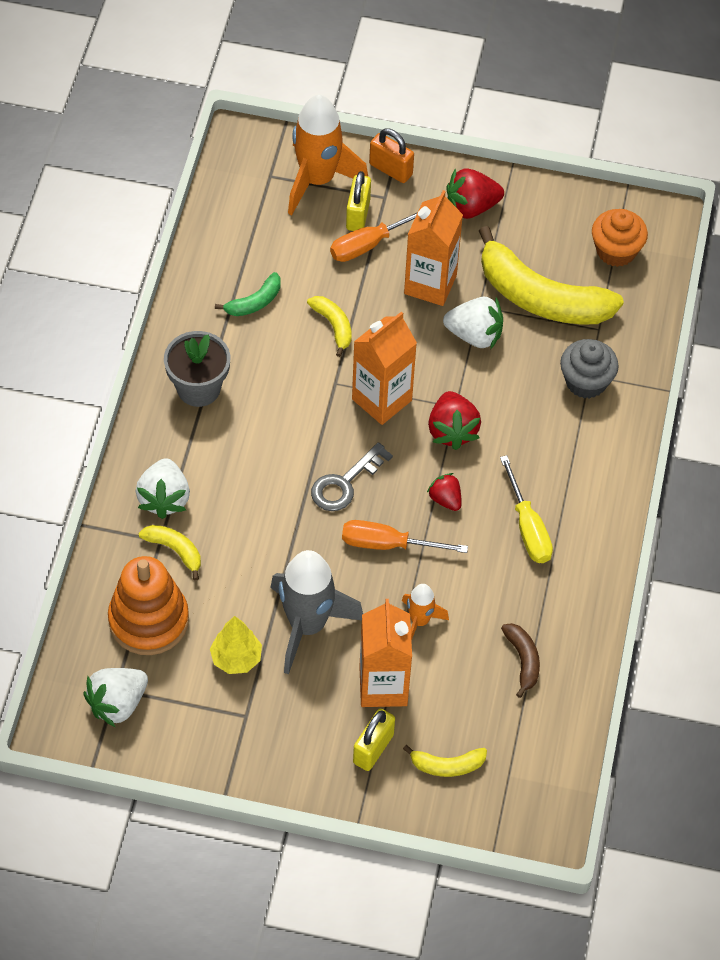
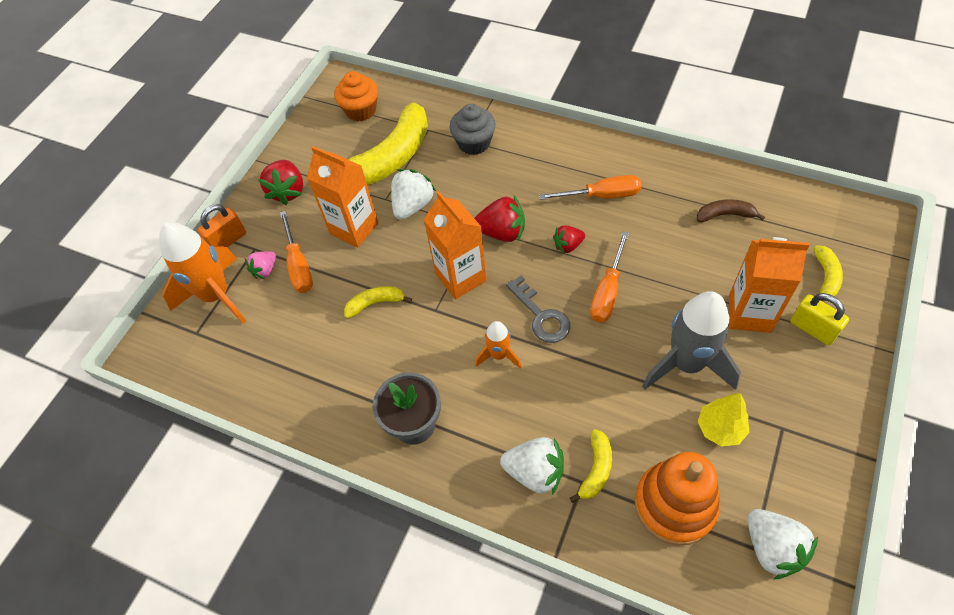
camera: 70 degrees left, 0 degrees up
yellow banana [139,525,201,580] -> yellow banana turned 150 degrees clockwise [570,429,612,503]
green banana [215,272,281,316] -> none
yellow padlock [346,171,371,231] -> pink strawberry [245,251,276,279]
orange rocket [402,584,449,641] -> orange rocket moved to [475,321,521,369]
yellow screwdriver [500,455,553,563] -> orange screwdriver [539,175,641,200]

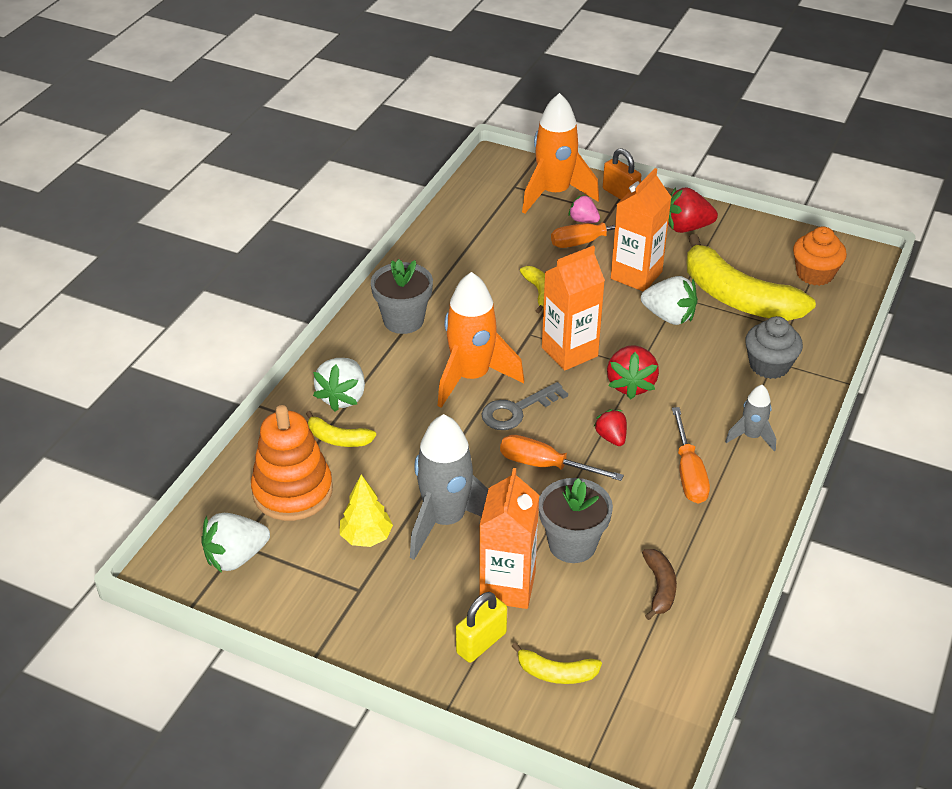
camera: 85 degrees right, 15 degrees down
orange rocket [475,321,521,369] -> orange rocket [438,272,524,408], size x1.96
none -> grey flower pot [539,478,613,563]
none -> grey rocket [725,385,776,451]

